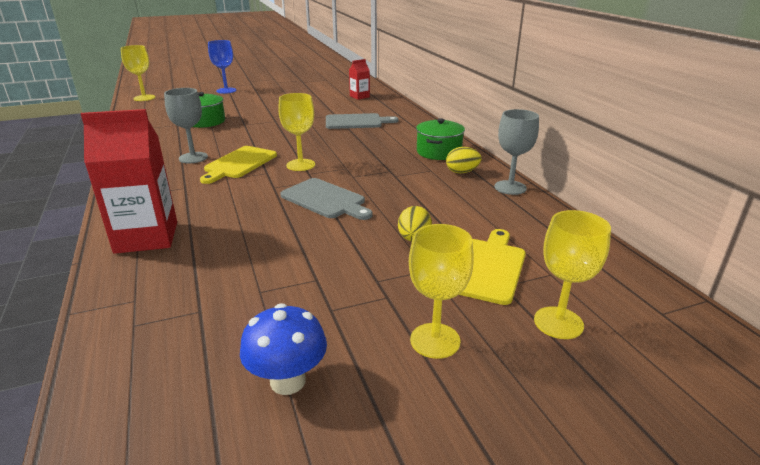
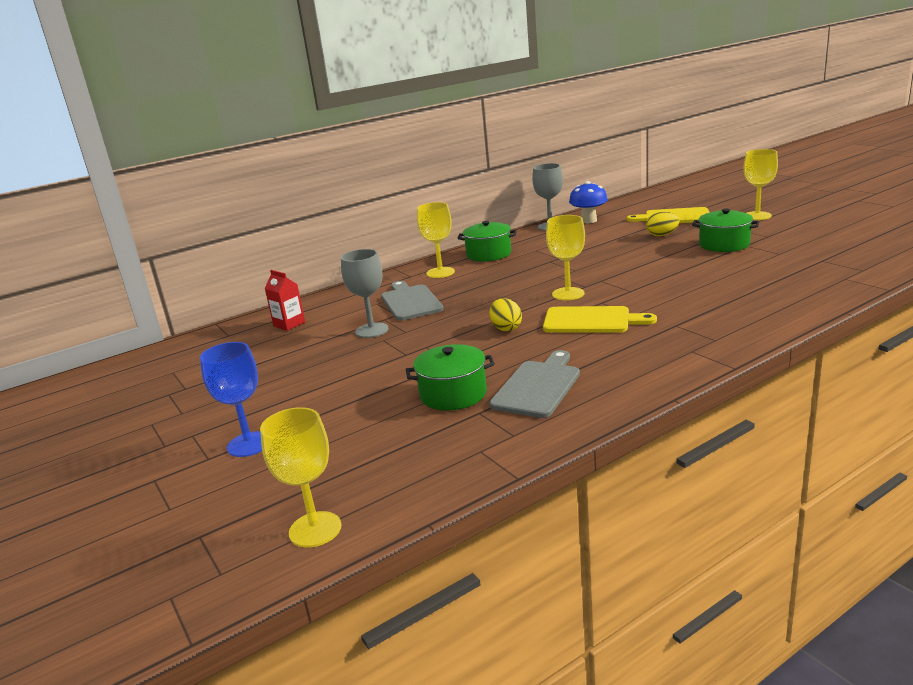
camera: 100 degrees left, 5 degrees down
red carton [81,109,177,254] -> none
grey goblet [164,88,208,163] -> grey goblet moved to [341,249,389,338]
blue mushroom [240,303,327,395] -> blue mushroom moved to [569,181,608,223]
grey cutting board [280,178,373,220] -> grey cutting board moved to [489,350,580,418]
yellow egg [446,147,481,173] -> yellow egg moved to [490,298,522,331]
yellow goblet [534,210,611,339] -> yellow goblet moved to [417,202,455,278]
none -> green pot [692,209,759,252]

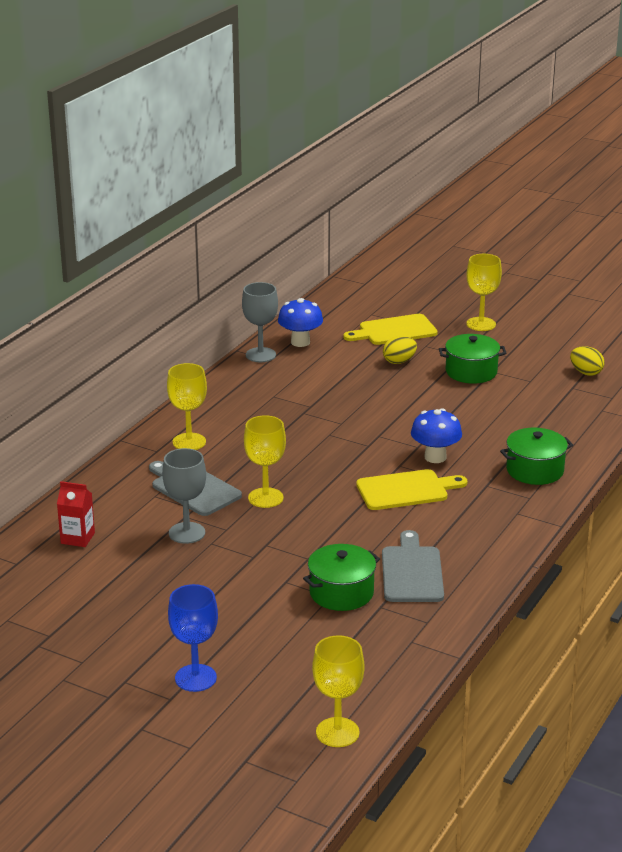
camera: 30 degrees left, 5 degrees up
green pot [458,221,517,262] -> green pot moved to [500,428,573,485]
yellow egg [490,298,522,331] -> yellow egg moved to [570,346,605,376]
yellow goblet [546,215,585,300] -> yellow goblet moved to [244,415,286,508]
none -> blue mushroom [411,408,462,463]

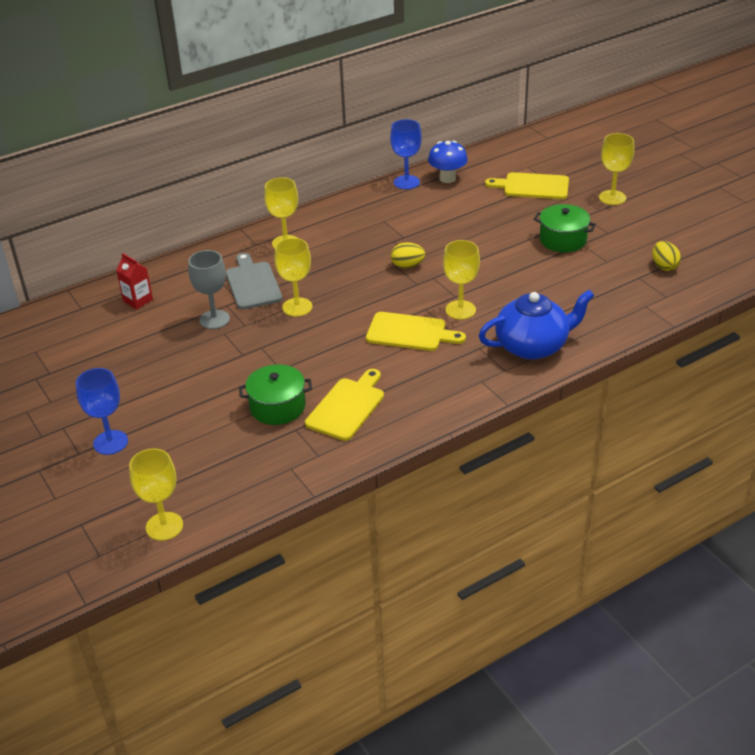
camera: 30 degrees right, 10 degrees up
grey goblet [242,282,278,362] -> blue goblet [390,119,422,189]
grey cutting board [382,530,444,602] -> yellow cutting board [305,369,384,441]
yellow egg [383,336,417,364] -> yellow egg moved to [391,242,425,268]
blue mushroom [411,408,462,463] -> yellow goblet [443,240,480,319]
green pot [500,428,573,485] -> blue teapot [479,289,594,360]

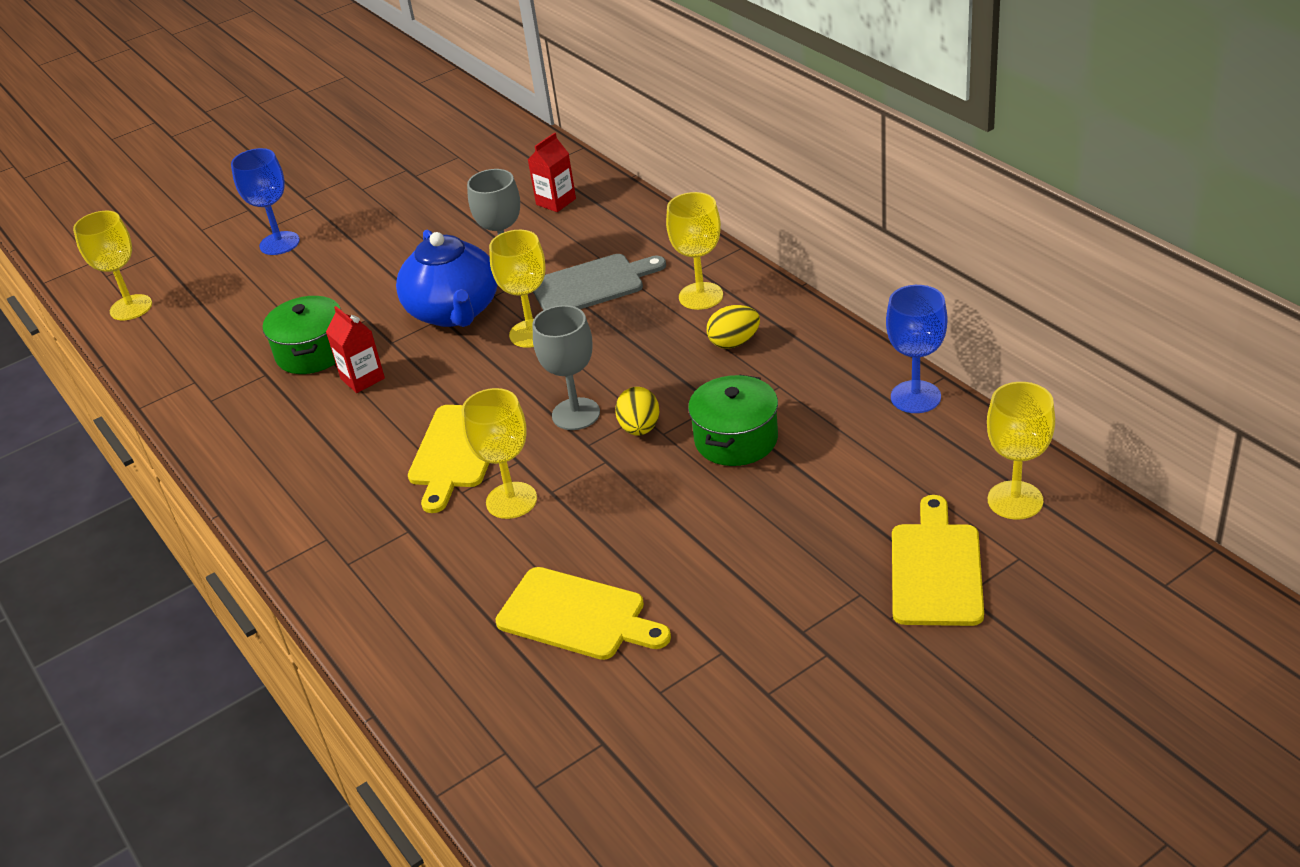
camera: 90 degrees right, 0 degrees up
yellow cutting board [305,369,384,441] -> yellow cutting board moved to [496,567,671,660]
blue mushroom [428,141,468,183] -> none
blue teapot [479,289,594,360] -> blue teapot moved to [396,230,497,327]
green pot [534,204,596,252] -> green pot moved to [688,375,778,466]
yellow goblet [599,133,634,205] -> yellow goblet moved to [987,382,1055,520]
yellow egg [652,241,681,271] -> yellow egg moved to [706,305,760,349]
none -> red carton [326,306,385,393]
none -> grey goblet [533,305,600,430]

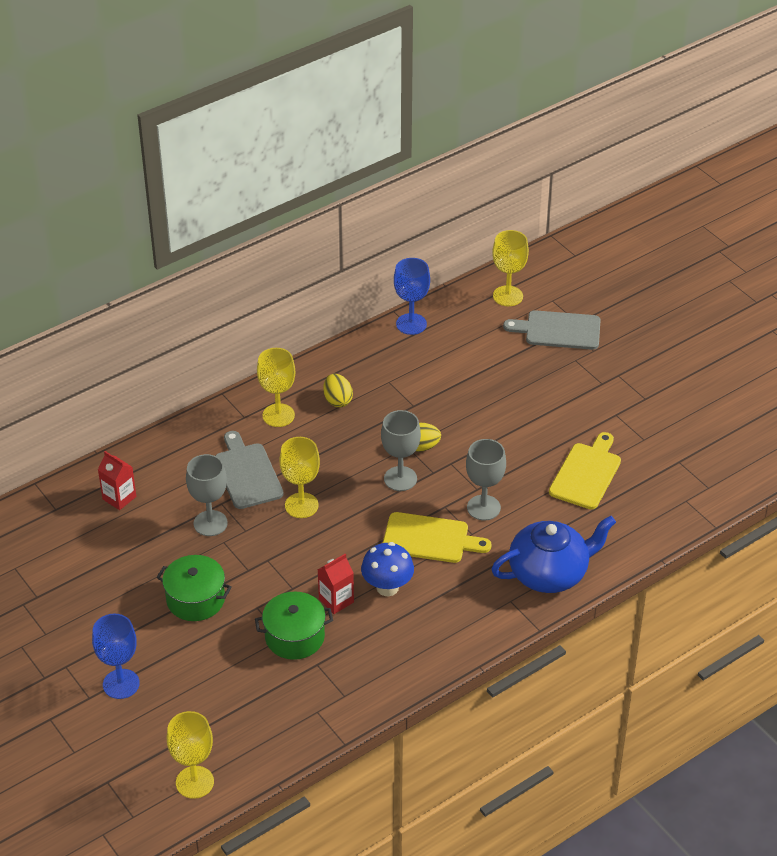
camera: 95 degrees left, 5 degrees up
blue teapot [396,230,497,327] -> blue teapot moved to [491,515,616,593]
yellow goblet [462,388,537,519] -> grey goblet [466,439,506,520]
green pot [688,375,778,466] -> green pot moved to [156,555,232,621]
yellow cutting board [892,495,984,626] -> grey cutting board [503,310,601,350]
none -> blue mushroom [361,542,414,596]

